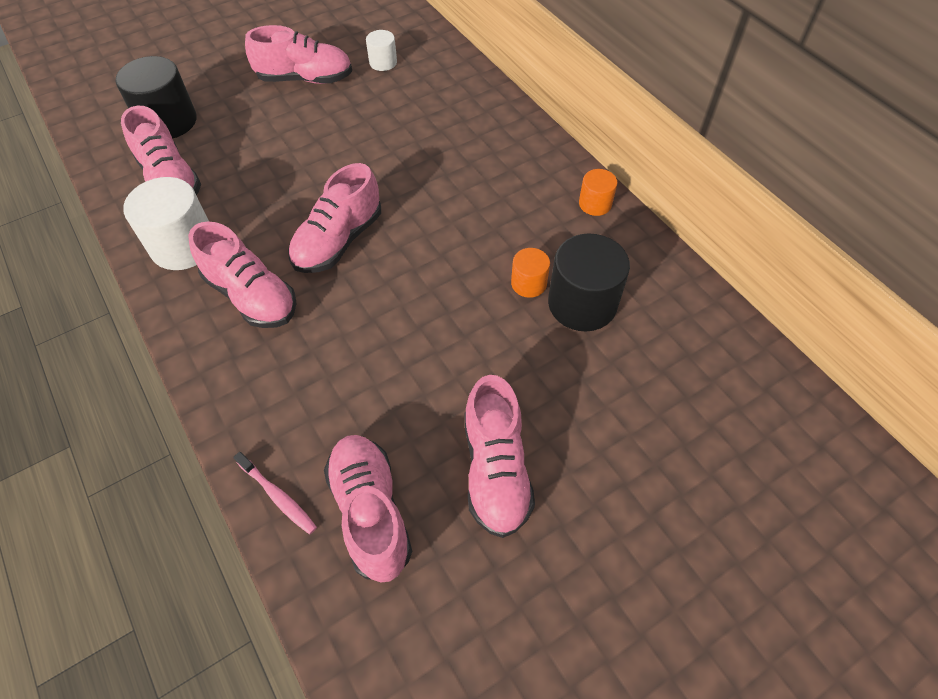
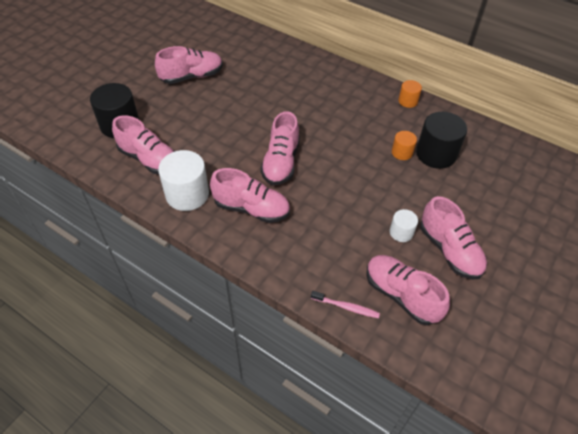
camera: 25 degrees left, 5 degrees down
white cylinder [366,30,397,71] -> white cylinder moved to [390,209,418,242]

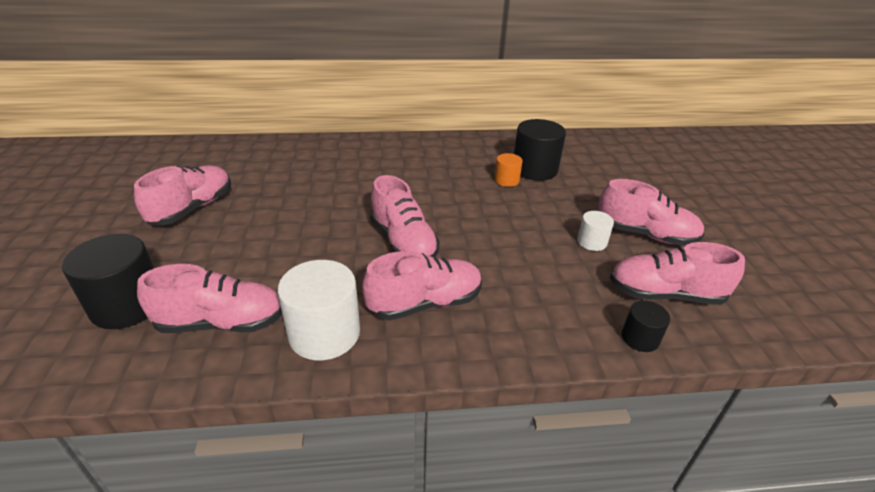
camera: 40 degrees left, 15 degrees down
pink toothbrush [311,291,380,318] -> black cylinder [622,300,670,352]
orange cylinder [398,80,422,108] -> none

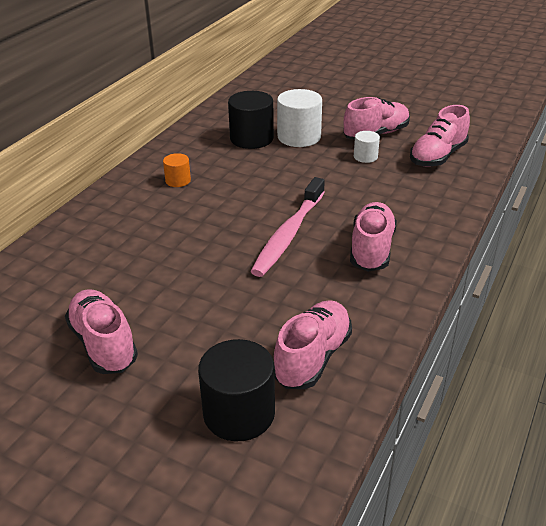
camera: 55 degrees left, 0 degrees up
white cylinder [278,260,360,360] -> white cylinder moved to [277,89,322,147]
pink shoe [370,175,440,257] -> pink toothbrush [250,177,325,277]
orange cylinder [494,153,523,187] -> orange cylinder moved to [163,153,191,187]
black cylinder [622,300,670,352] -> none

